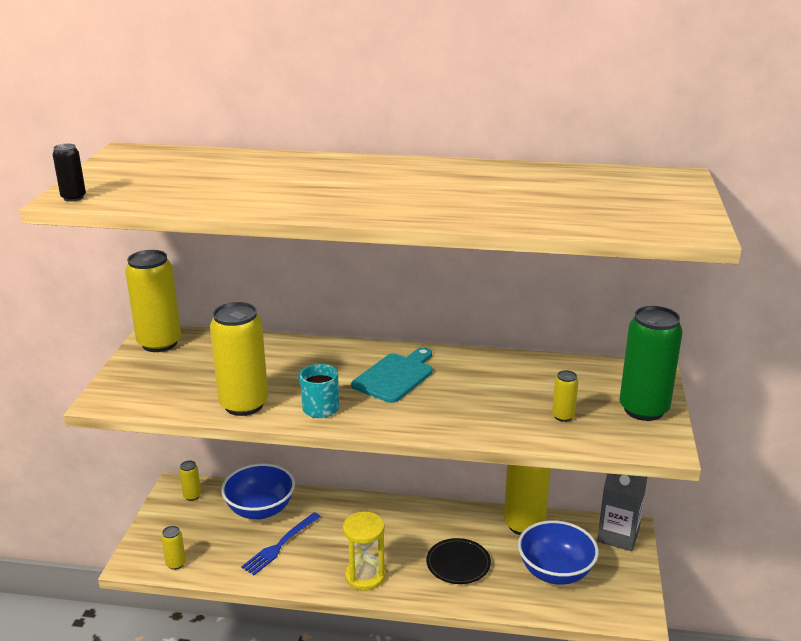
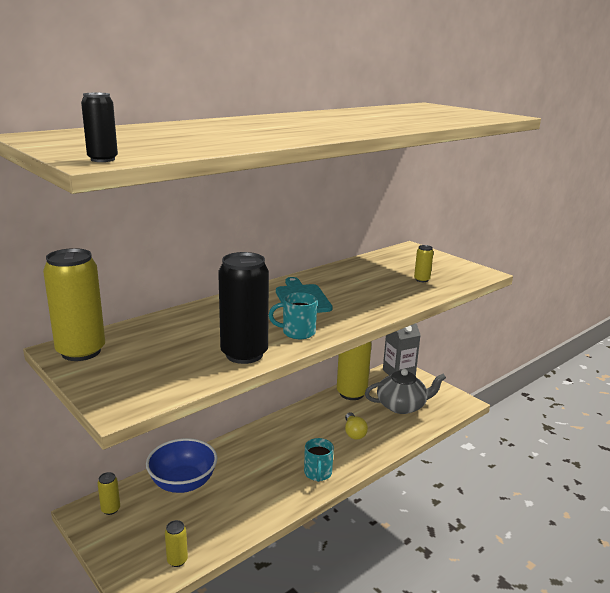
camera: 50 degrees left, 5 degrees down
yellow can [210,302,268,416] -> black can [218,252,269,364]
blue fork [241,512,321,575] -> none
yellow hourglass [343,511,385,591] -> turquoise mug [304,438,334,482]
black plate [426,538,491,584] -> yellow light bulb [345,412,368,440]
blue bowl [518,520,599,585] -> grey teapot [365,369,446,414]
green can [620,306,683,421] -> none

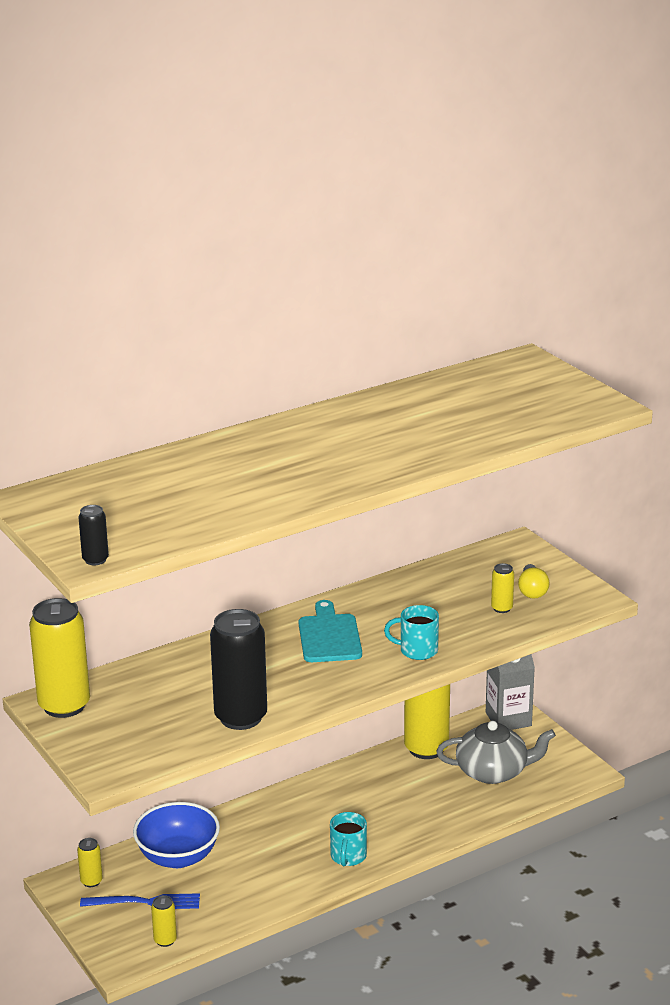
camera: 10 degrees right, 5 degrees up
turquoise mug [269,292,317,339] -> turquoise mug moved to [384,605,439,660]
yellow light bulb [345,412,368,440] -> yellow light bulb moved to [518,564,550,599]
none -> blue fork [80,893,200,909]

